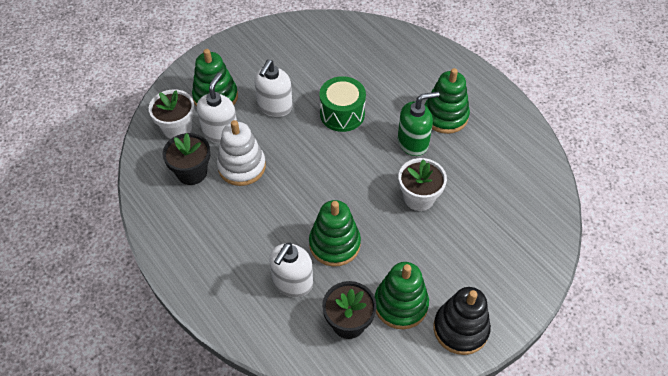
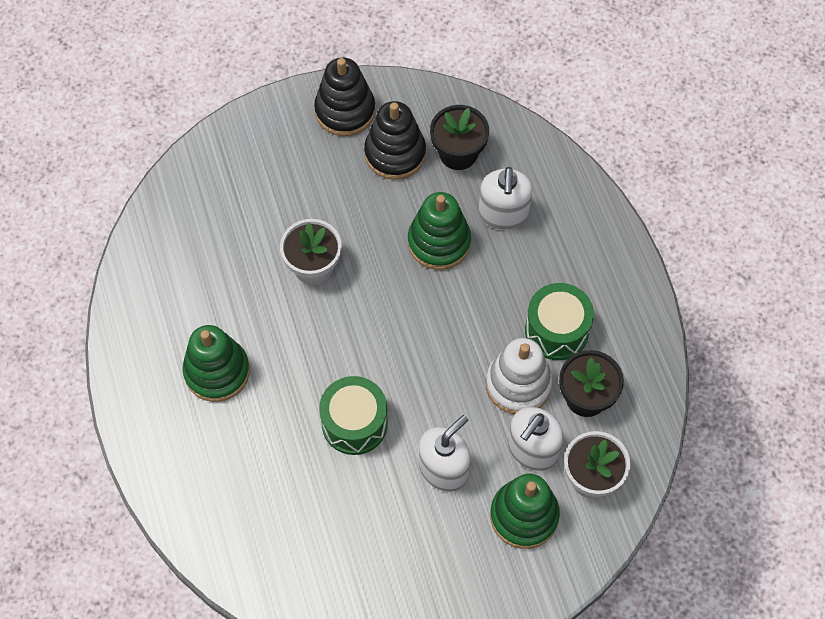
camera: 160 degrees left, 10 degrees up
white soap dispenser [269,242,313,297] -> white soap dispenser turned 135 degrees clockwise [479,167,533,230]
green stacking toy [375,262,429,329] -> black stacking toy [364,101,426,180]
green soap dispenser [398,92,439,156] -> none
none -> green drum [525,283,594,360]

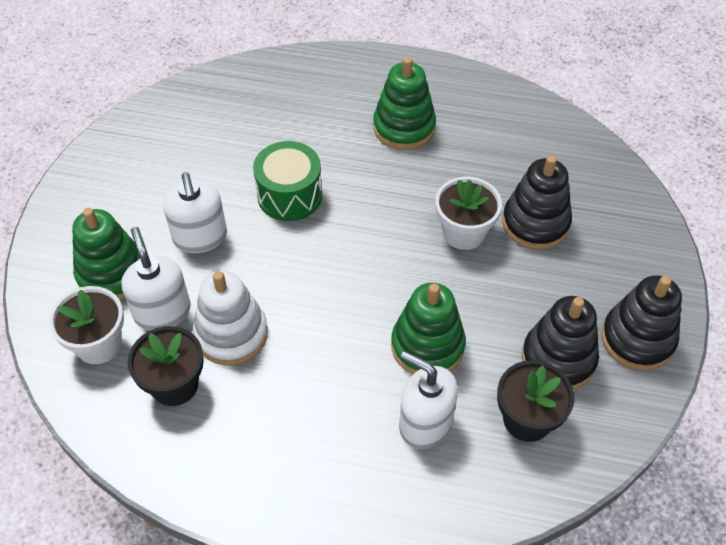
camera: 120 degrees right, 10 degrees down
green drum [525,283,594,360] -> none
none -> black stacking toy [502,155,572,250]

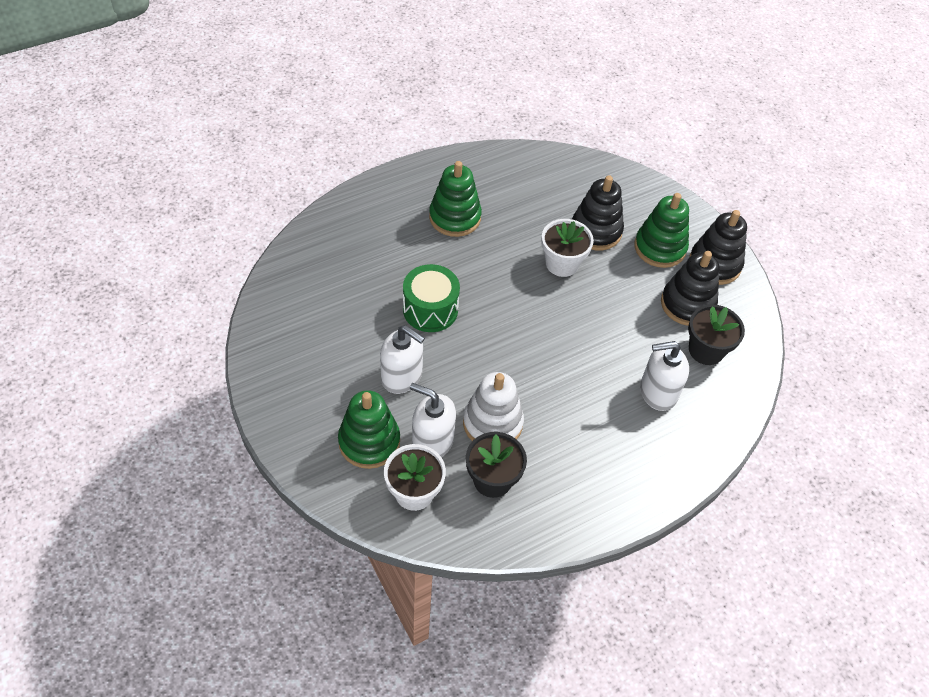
camera: 45 degrees left, 0 degrees up
green stacking toy [391,283,466,374] -> green stacking toy moved to [634,193,689,268]

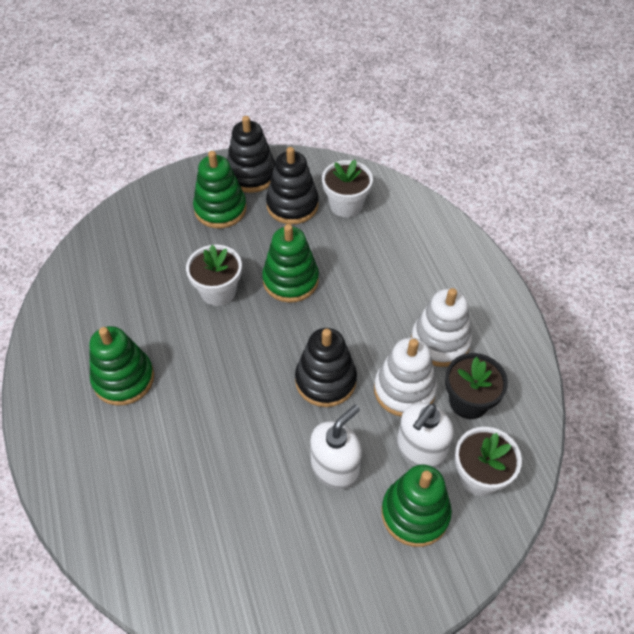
camera: 75 degrees left, 0 degrees up
green drum [403,264,460,332] -> none
black stacking toy [572,175,624,251] -> black stacking toy moved to [295,328,357,407]
white soap dispenser [640,341,689,411] -> none
black flower pot [688,304,745,365] -> white flower pot [322,160,373,217]
none -> green stacking toy [262,224,319,303]
none -> white stacking toy [411,288,472,367]

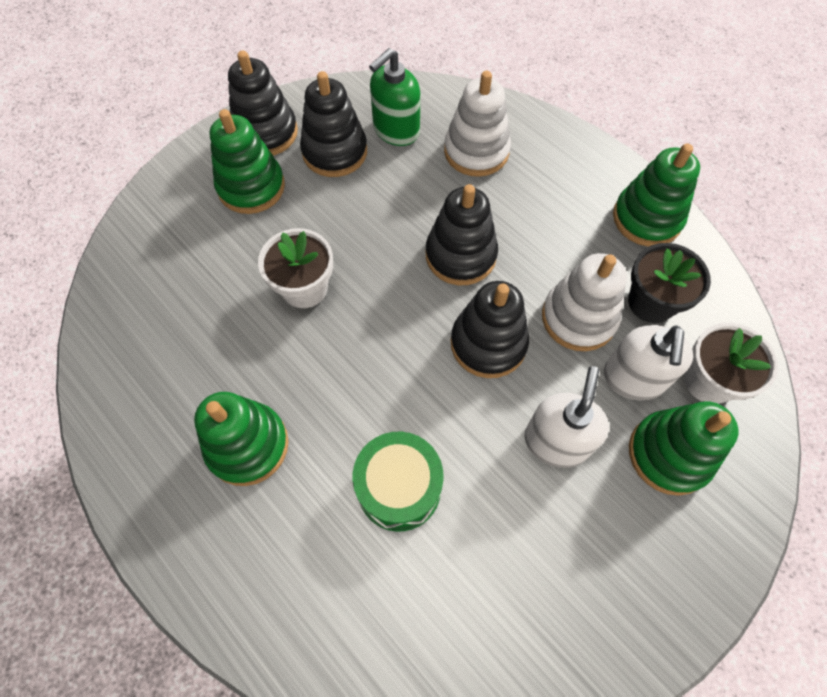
camera: 25 degrees left, 10 degrees up
green stacking toy [262,224,319,303] -> green stacking toy moved to [613,143,700,247]
white flower pot [322,160,373,217] -> green soap dispenser [369,48,420,146]
white stacking toy [411,288,472,367] -> white stacking toy moved to [444,71,511,177]
none -> green drum [352,432,444,531]
none -> black stacking toy [426,184,498,285]

